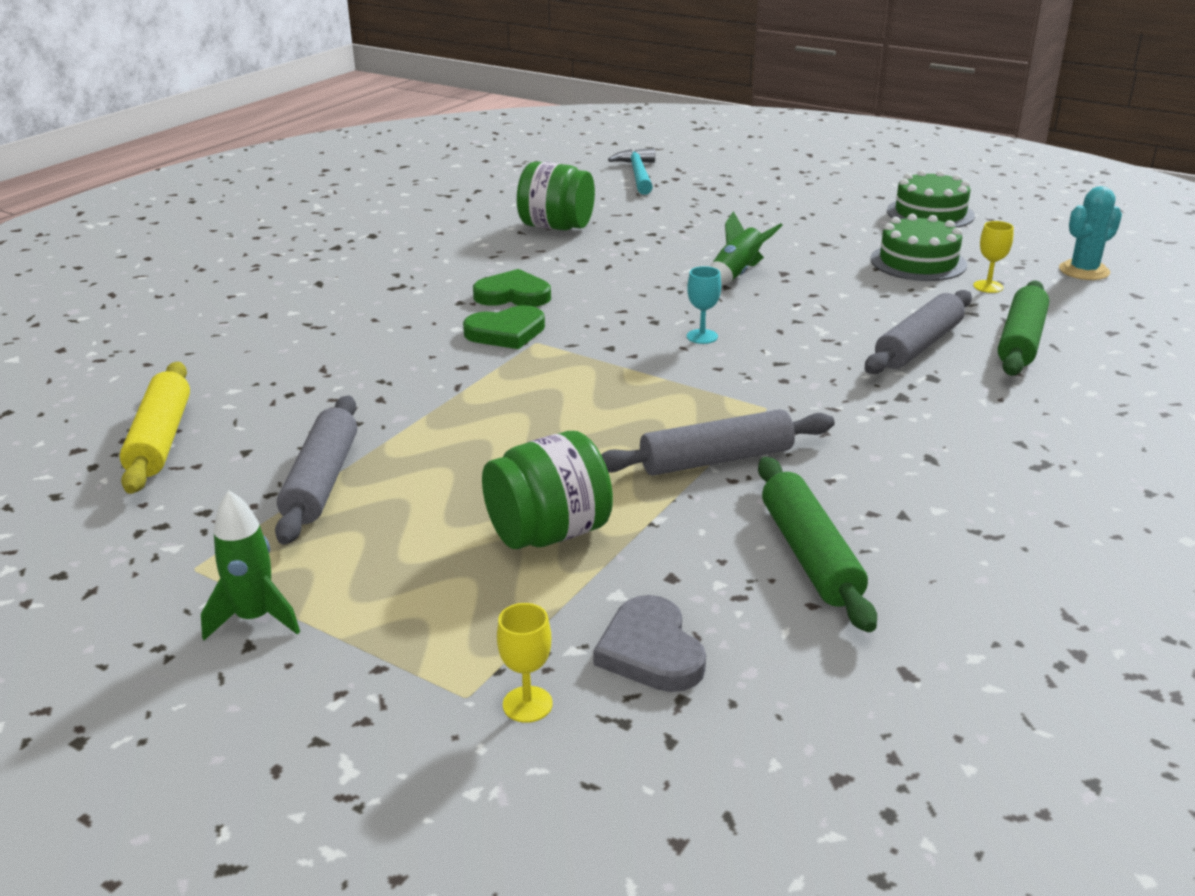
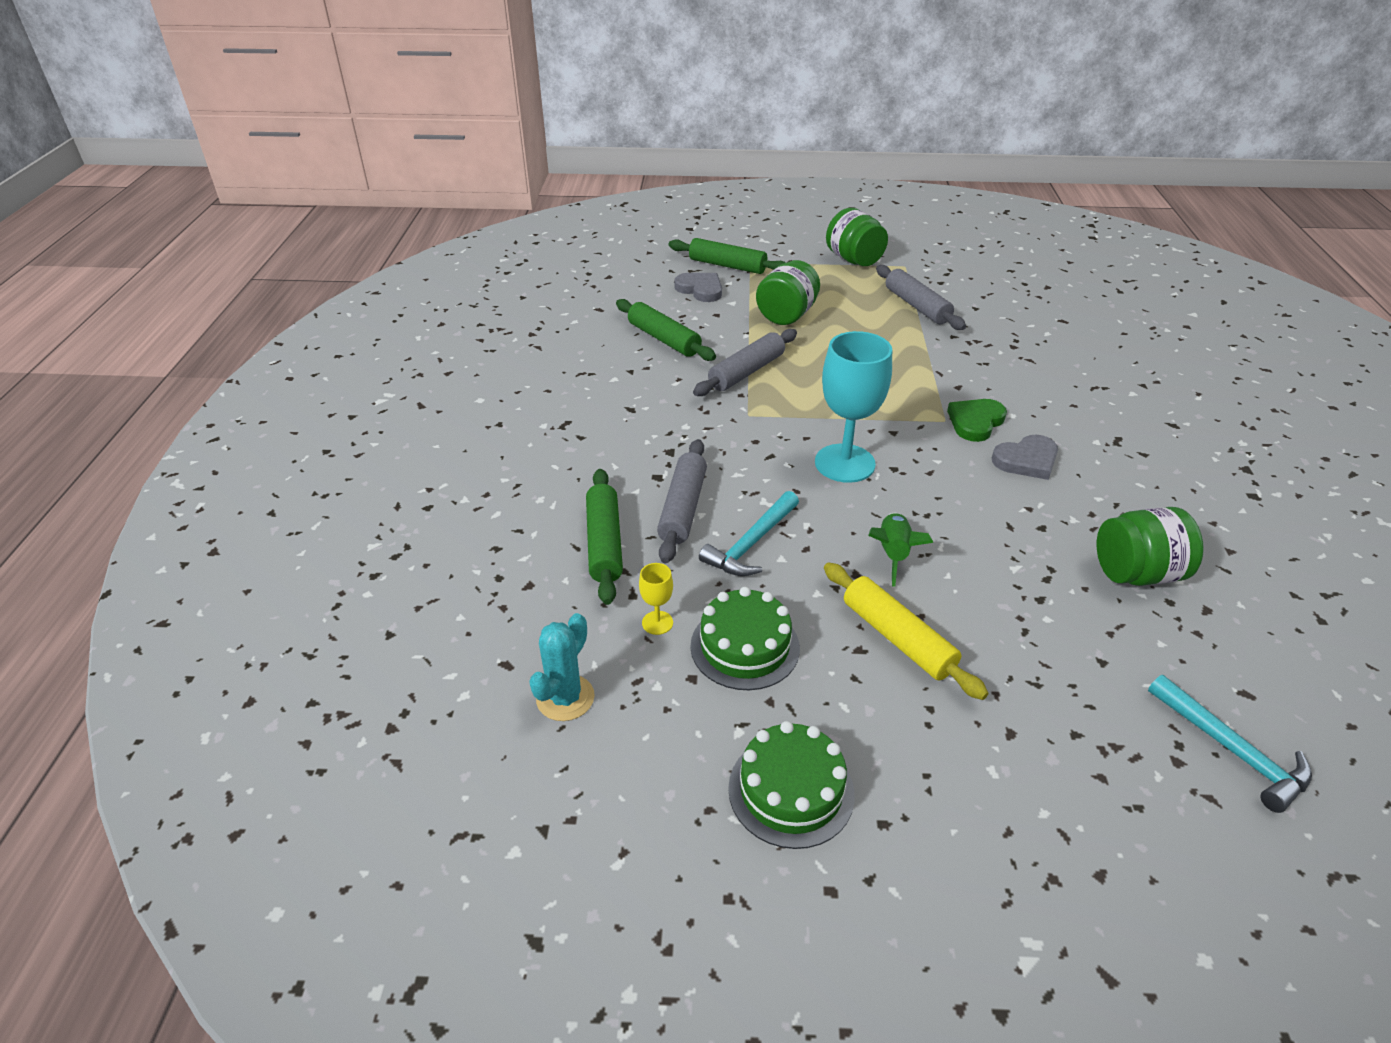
camera: 150 degrees right, 10 degrees up
yellow rolling pin [120,362,190,494] -> yellow rolling pin moved to [824,562,989,700]
green rocket [201,491,300,640] -> green jar [826,208,888,266]
green heart [473,269,551,307] -> grey heart [992,434,1058,480]
yellow goblet [497,603,553,723] -> green rolling pin [668,238,786,274]
turquoise goblet [687,266,721,344] -> turquoise goblet [815,331,892,483], size x2.32
none -> turquoise hammer [699,491,799,576]

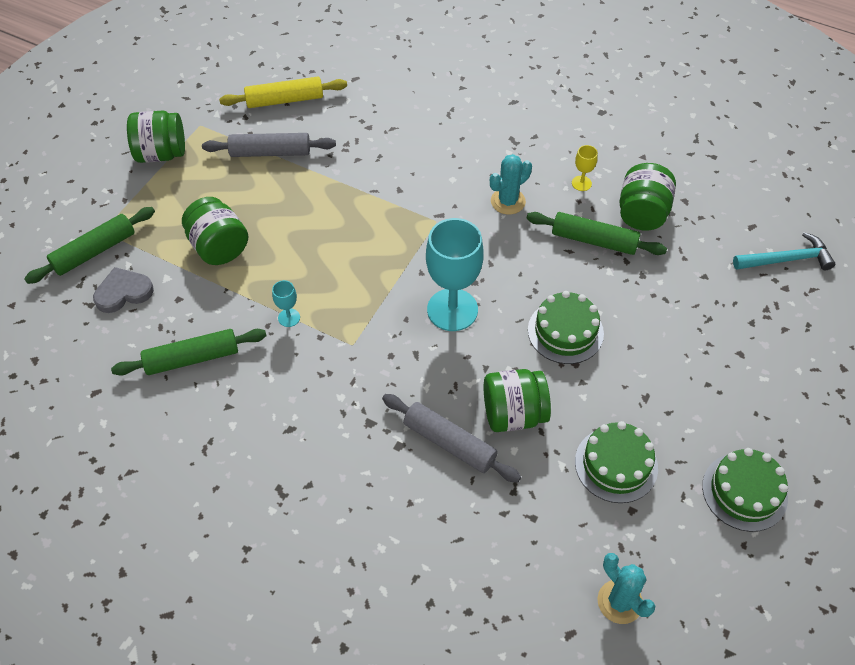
camera: 65 degrees left, 15 degrees up
green rolling pin [586,469,623,605] -> green rolling pin moved to [526,212,667,255]
yellow goblet [639,563,673,635] -> yellow goblet moved to [572,145,598,191]
grey rolling pin [693,329,797,396] -> turquoise goblet [272,280,300,327]
turquoise hammer [699,491,799,576] -> green jar [484,369,551,432]
yellow rolling pin [824,562,989,700] -> yellow rolling pin moved to [219,77,347,108]
green rocket [868,513,933,587] -> green cake [528,291,604,364]
green heart [947,399,1007,442] -> none
grey heart [992,434,1058,480] -> turquoise cactus [490,154,532,215]

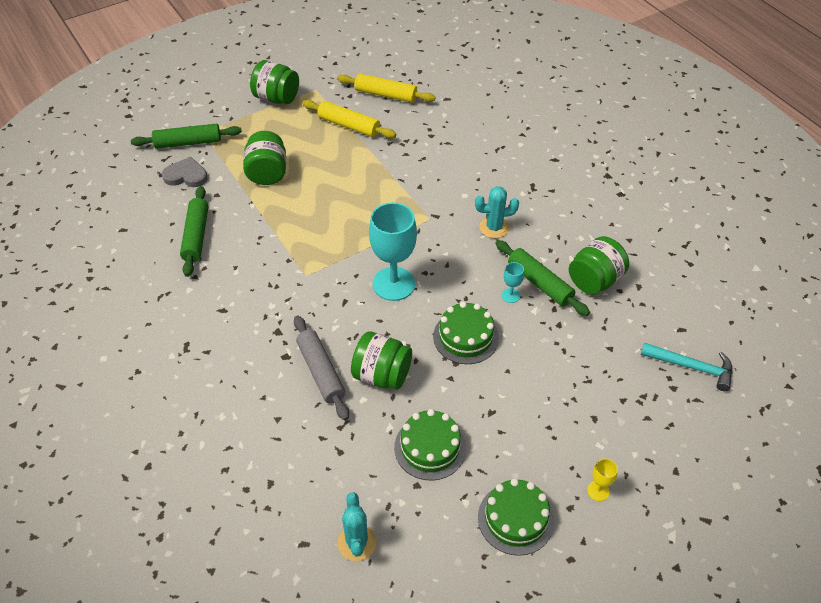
camera: 30 degrees right, 5 degrees down
green rolling pin [111,329,267,376] -> green rolling pin turned 75 degrees clockwise [180,186,208,277]
grey rolling pin [202,133,336,157] -> yellow rolling pin [302,100,396,138]
turquoise goblet [272,280,300,327] -> turquoise goblet moved to [502,262,524,303]
yellow goblet [572,145,598,191] -> yellow goblet moved to [587,458,618,501]

